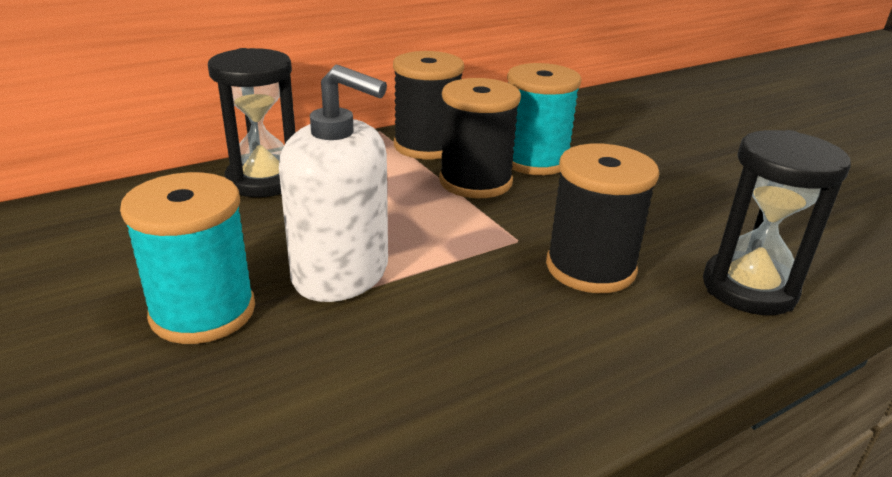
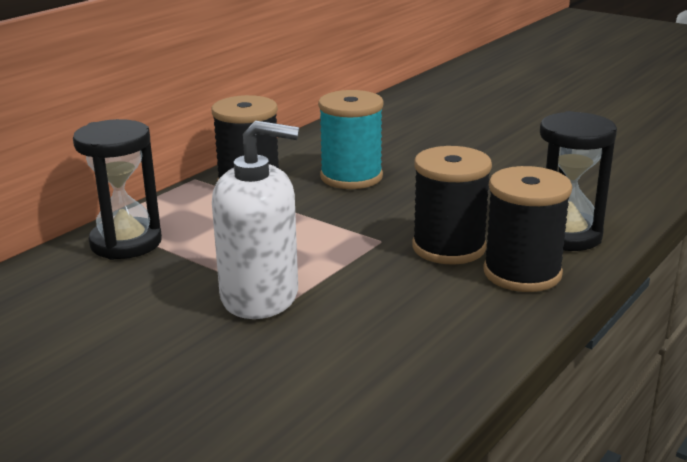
camera: 20 degrees left, 5 degrees down
turquoise spool [120,172,255,344] -> none
black spool [439,78,521,198] -> black spool moved to [483,166,572,292]

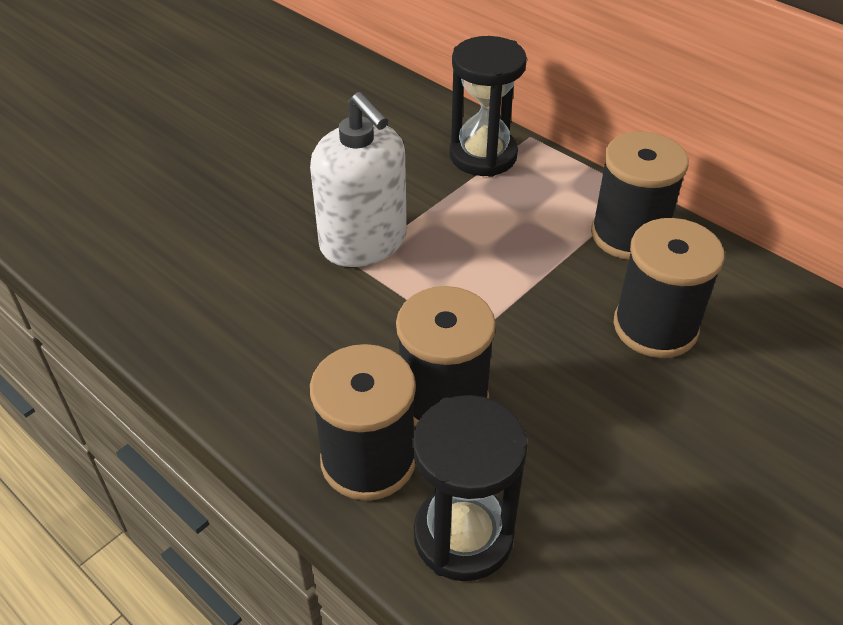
camera: 95 degrees right, 20 degrees up
white soap dispenser [212,121,299,319] -> white soap dispenser turned 45 degrees counterclockwise [310,92,407,267]
turquoise spool [318,90,384,189] -> black spool [614,218,724,358]

